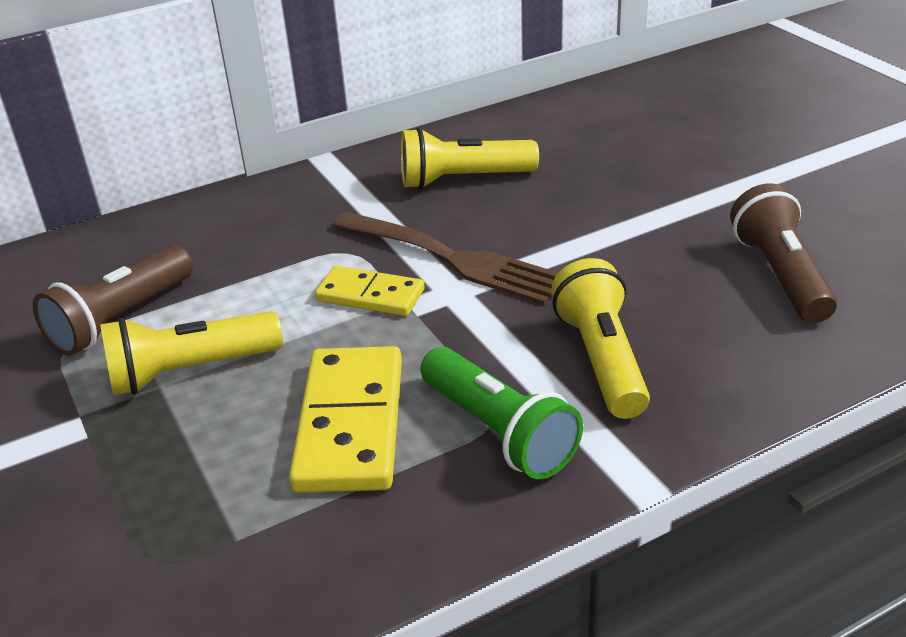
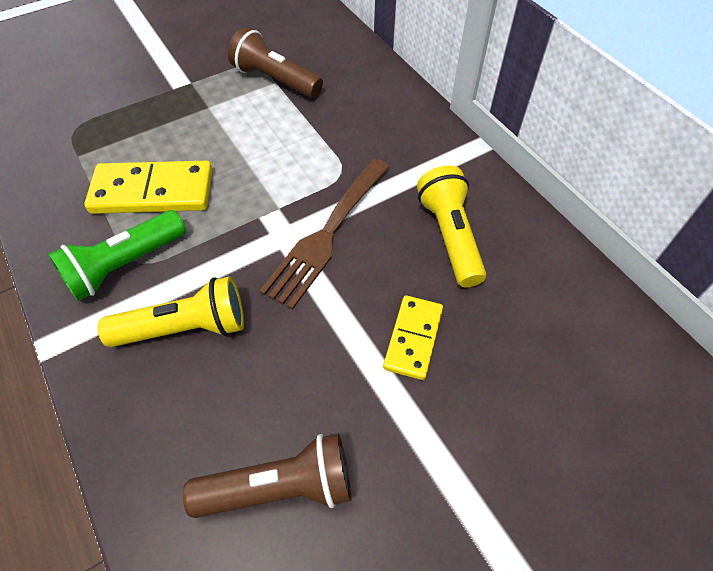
camera: 85 degrees right, 20 degrees up
yellow flashlight [100,311,283,395] -> none
yellow domino [315,266,425,316] -> yellow domino moved to [383,296,443,380]

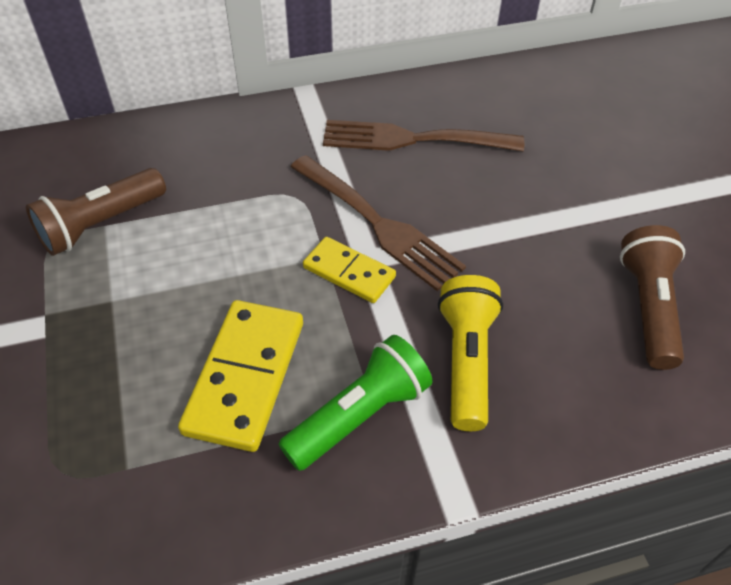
camera: 75 degrees left, 5 degrees down
green flashlight [48,210,186,301] -> green flashlight turned 105 degrees counterclockwise [279,335,433,471]
yellow domino [383,296,443,380] -> yellow domino moved to [303,237,396,303]
yellow flashlight [417,166,486,288] -> brown fork [323,120,524,151]

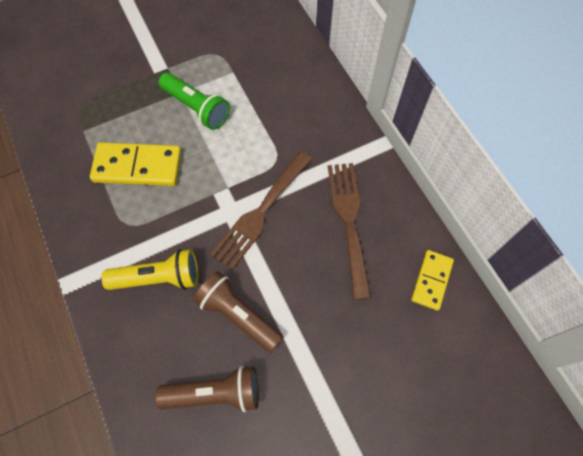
camera: 80 degrees right, 15 degrees up
brown flashlight [26,168,166,256] -> brown flashlight moved to [193,271,284,353]
green flashlight [279,335,433,471] -> green flashlight moved to [158,73,230,130]
yellow domino [303,237,396,303] -> yellow domino moved to [411,250,454,311]

